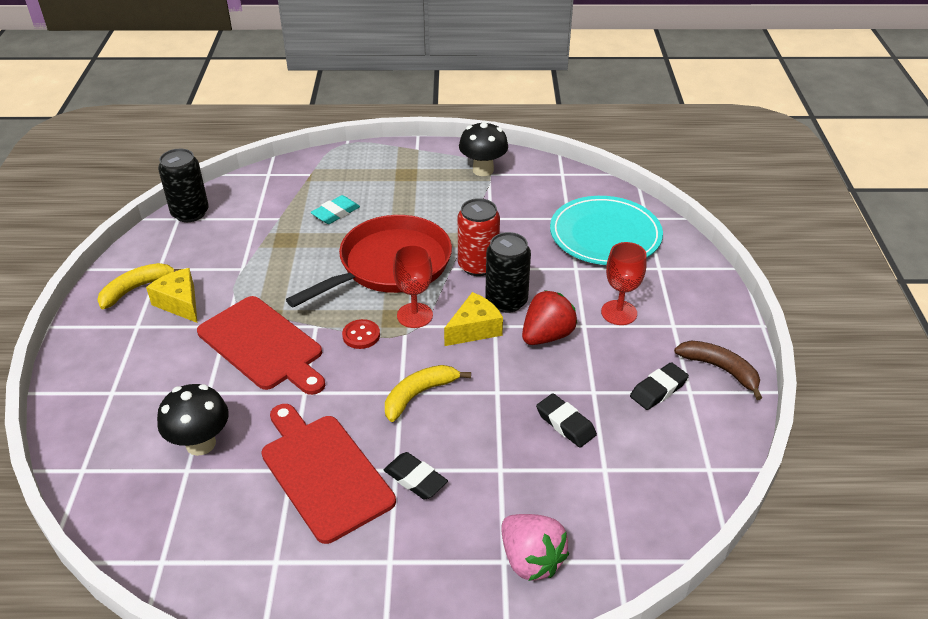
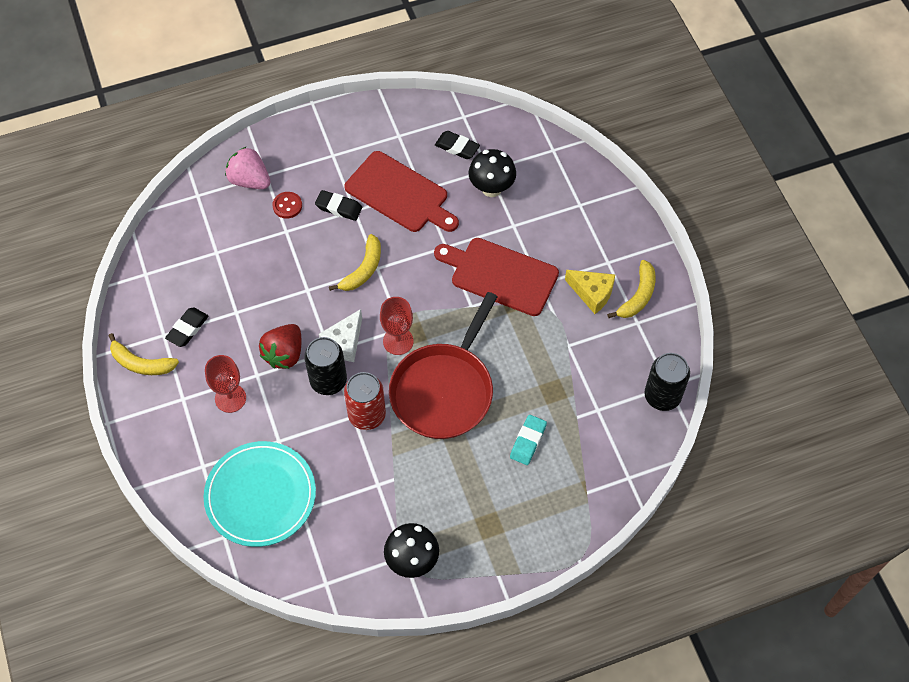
camera: 160 degrees right, 20 degrees up
red button [342,319,380,349] -> red button moved to [272,192,302,219]
yellow cheese [444,292,503,346] -> white cheese [319,309,362,362]
black eraser [536,393,597,447] -> black eraser moved to [435,131,480,159]
brown banana [674,341,762,400] -> yellow banana [108,333,179,375]

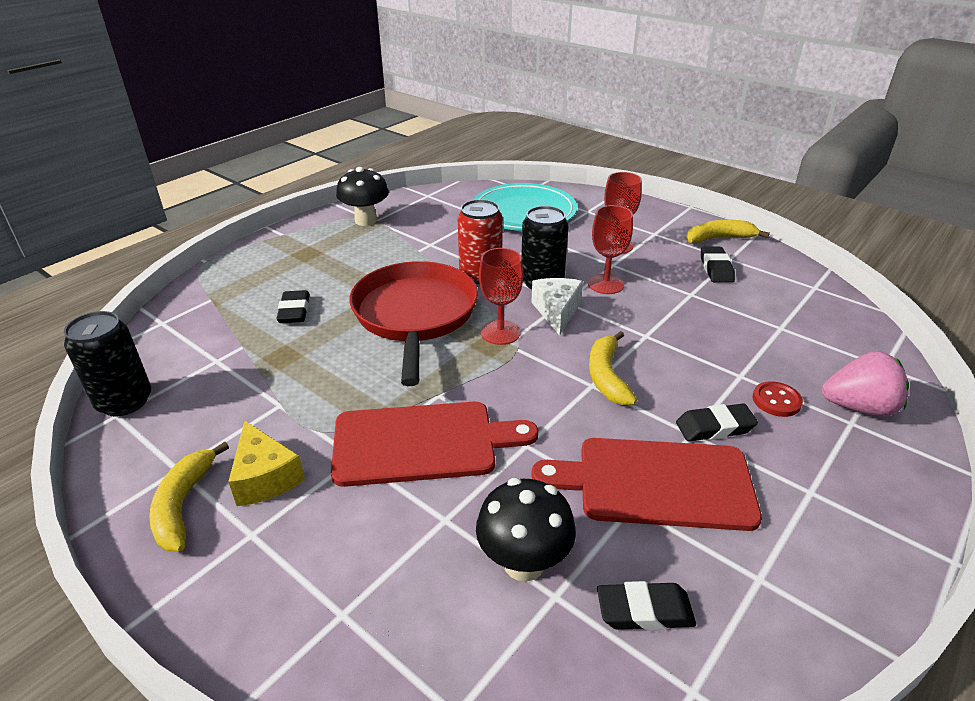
camera: 150 degrees right, 25 degrees down
red strawberry [259,324,301,369] -> red goblet [588,205,633,294]
turquoise eraser [510,415,547,465] -> black eraser [276,290,310,323]
yellow cheese [565,270,615,314] -> yellow cheese turned 120 degrees counterclockwise [228,421,305,506]

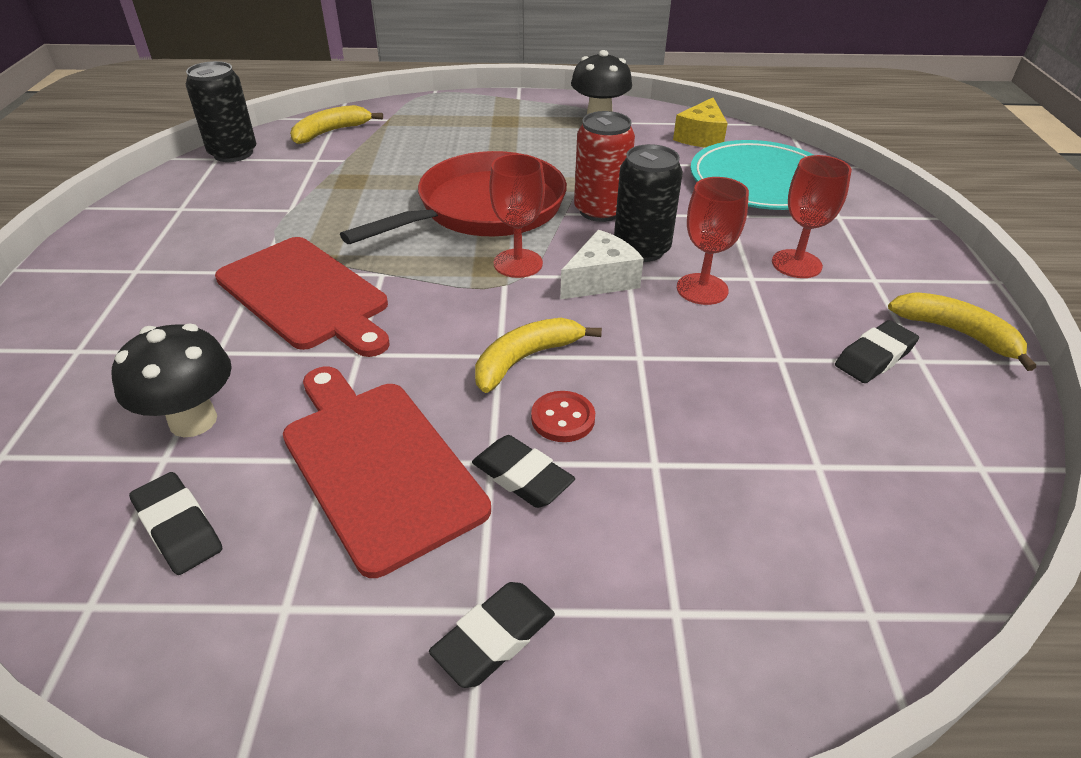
camera: 50 degrees right, 5 degrees up
yellow banana [149,442,229,551] -> yellow banana moved to [290,105,383,144]
yellow cheese [228,421,305,506] -> yellow cheese moved to [673,98,728,148]
black eraser [276,290,310,323] -> black eraser moved to [429,582,555,688]
red button [753,381,803,417] -> red button moved to [531,391,595,442]
pink strawberry [822,351,909,417] -> none

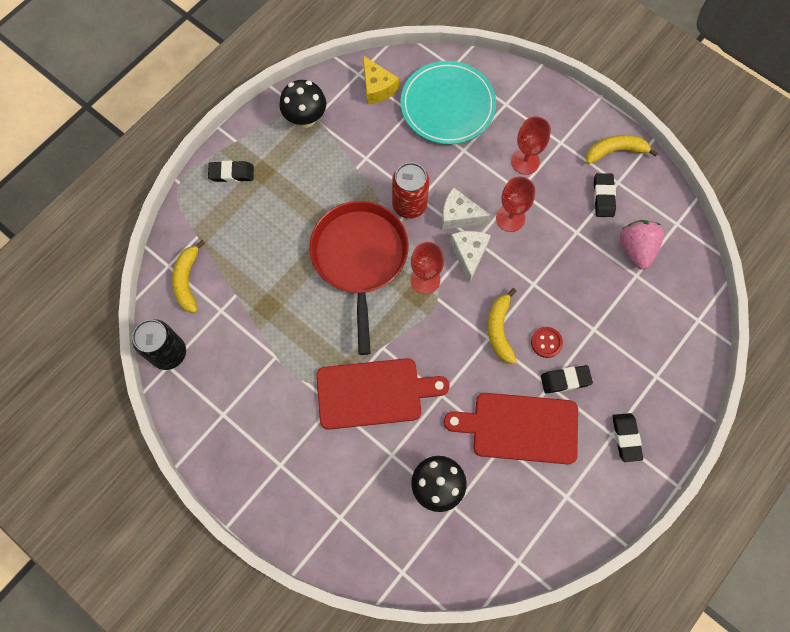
camera: 50 degrees left, 30 degrees up
black eraser [129,472,222,575] -> black eraser moved to [208,161,254,182]
black can [614,144,683,262] -> white cheese [442,187,491,230]
none -> pink strawberry [620,220,664,270]

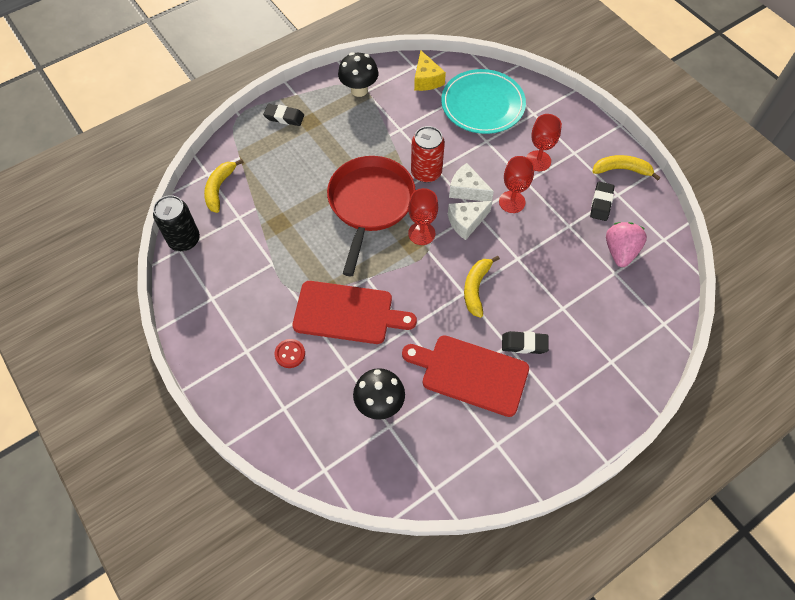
camera: 15 degrees right, 10 degrees down
white cheese [450,231,491,284] -> white cheese turned 135 degrees counterclockwise [448,201,492,240]
red button [531,327,563,358] -> red button moved to [275,339,305,368]
black eraser [612,413,643,462] -> none

